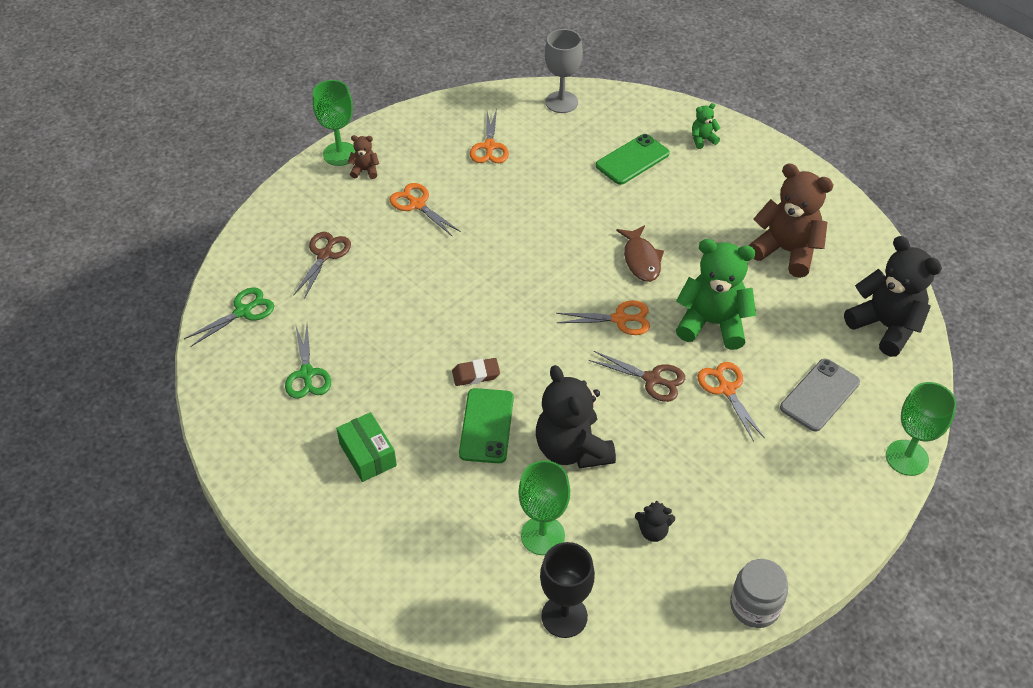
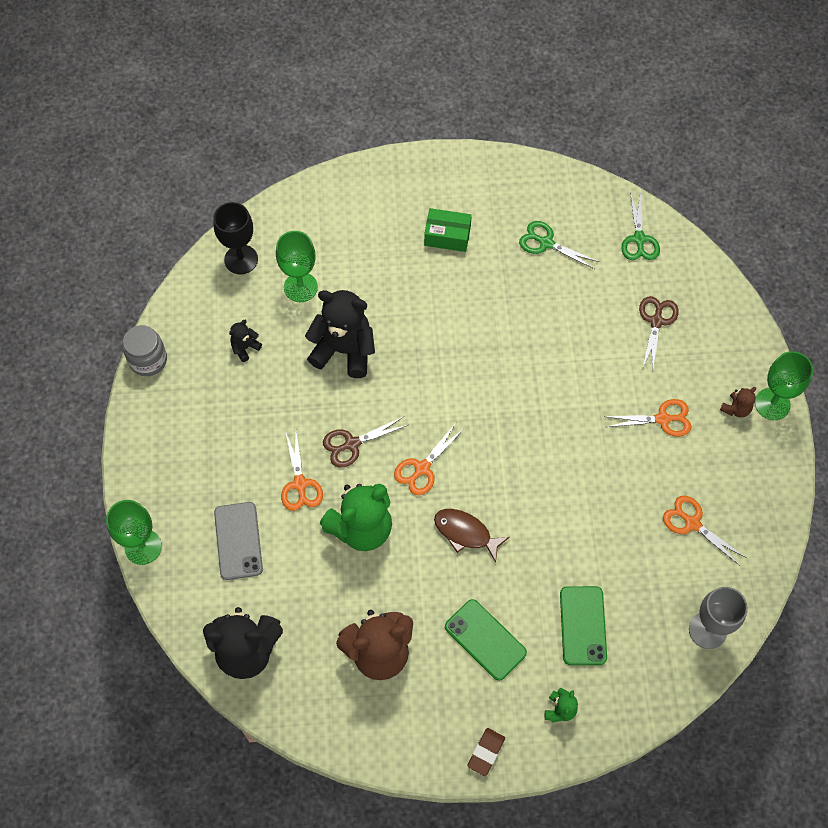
camera: 130 degrees right, 15 degrees up
brown scissors [293,232,351,299] -> brown scissors turned 135 degrees counterclockwise [639,296,679,372]
brown eraser [452,358,500,386] -> brown eraser moved to [467,728,505,776]
green phone [459,388,514,463] -> green phone moved to [445,599,527,681]
orange scissors [698,362,765,442] -> orange scissors turned 60 degrees clockwise [281,431,323,511]

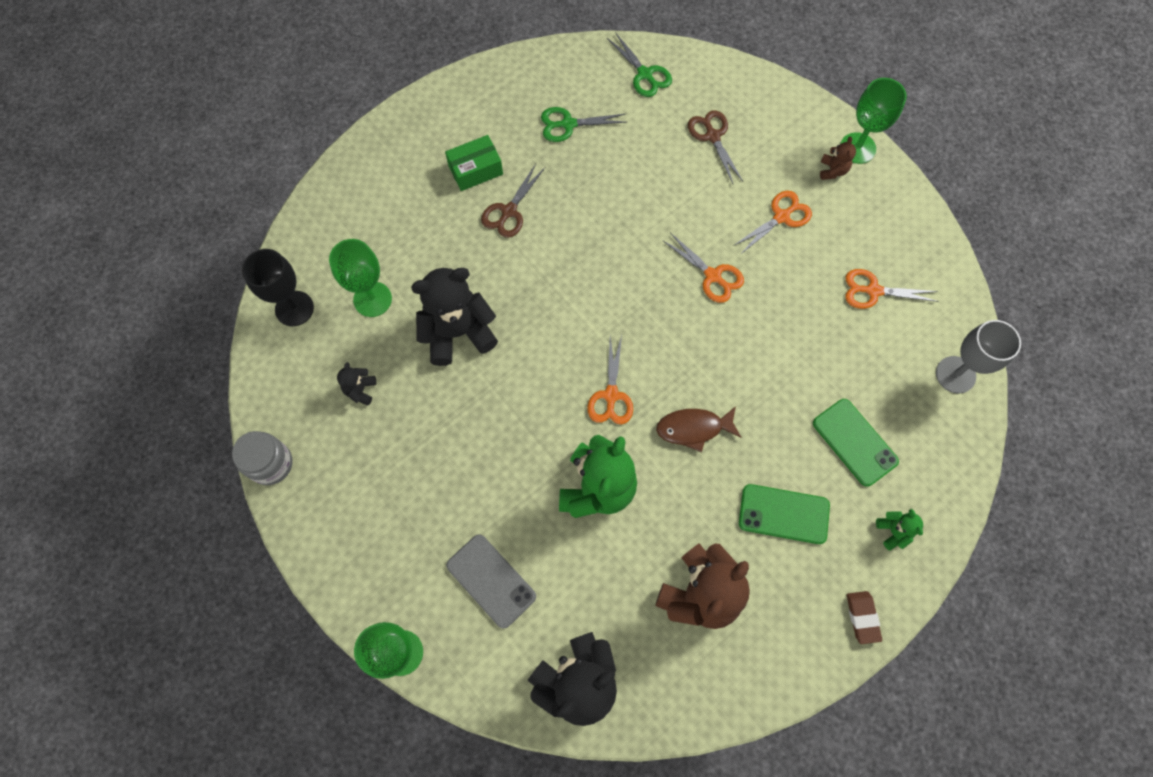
camera: 35 degrees left, 5 degrees up
orange scissors [281,431,323,511] -> orange scissors moved to [662,233,744,303]
brown scissors [323,417,408,467] -> brown scissors moved to [481,164,545,238]

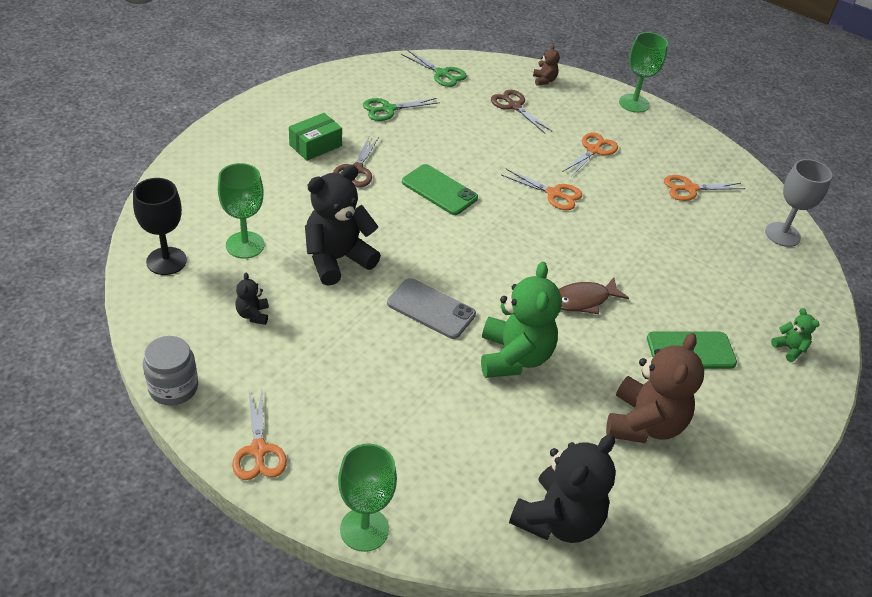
camera: 20 degrees left, 25 degrees down
grey phone [446,534,536,629] -> grey phone moved to [387,278,476,339]
orange scissors [587,335,633,425] -> orange scissors moved to [232,390,287,480]
green phone [813,399,899,487] -> green phone moved to [402,164,478,215]
brown teddy bear [820,137,856,180] -> brown teddy bear moved to [533,45,560,86]
brown eraser [847,591,882,644] -> none

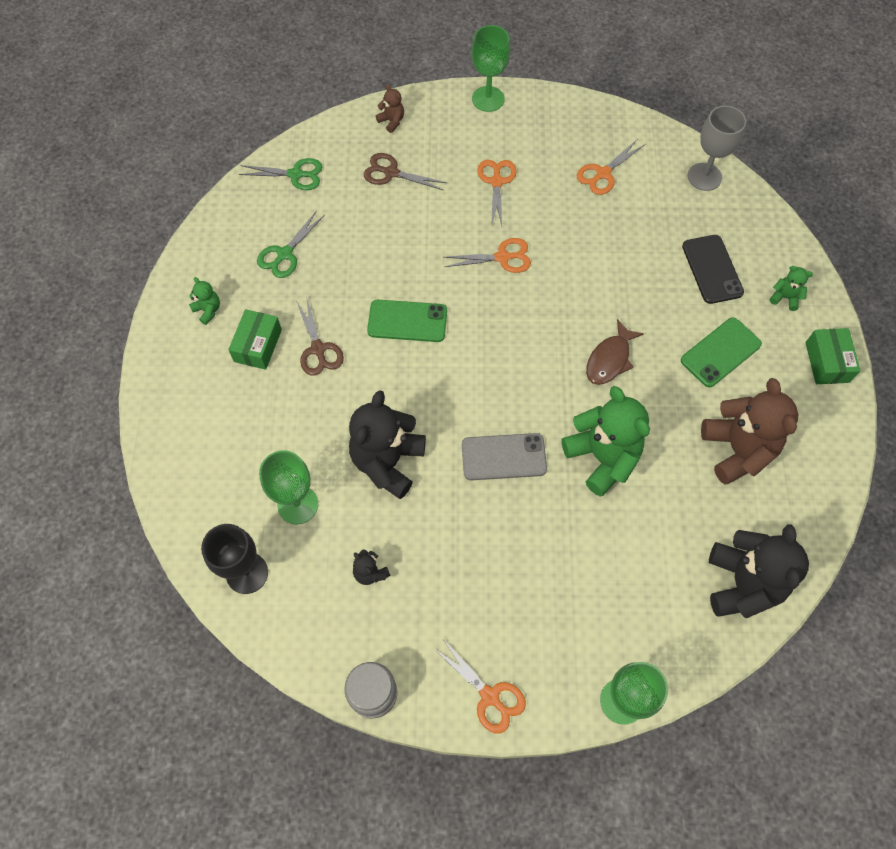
camera: 30 degrees left, 20 degrees up
none -> green teddy bear [189,277,220,325]
none -> black phone [682,235,744,304]
none -> green box [805,328,861,384]

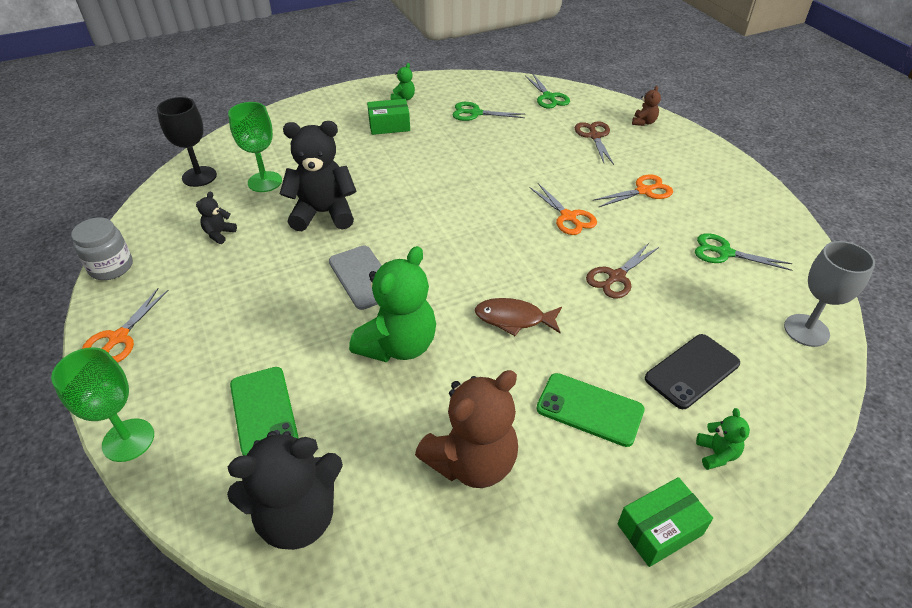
camera: 65 degrees right, 20 degrees down
brown scissors [296,296,344,376] -> brown scissors moved to [586,243,659,298]
green phone [367,300,447,342] -> green phone moved to [230,367,298,455]
green goblet [472,25,510,112] -> none
orange scissors [577,140,644,195] -> green scissors [695,233,793,271]

